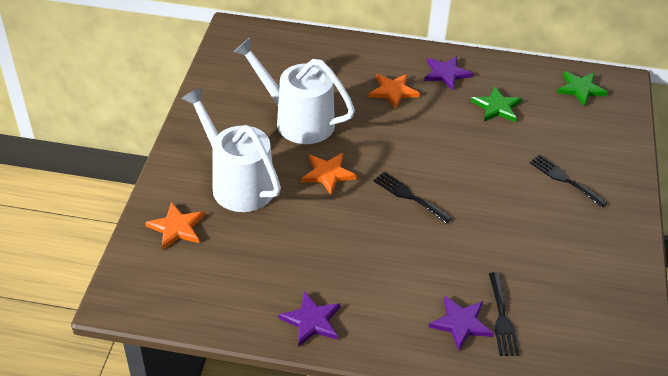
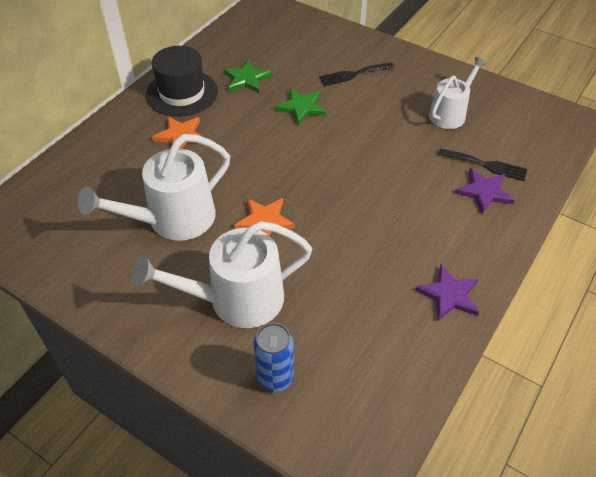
camera: 65 degrees left, 5 degrees up
orange star [145,202,204,250] -> blue can [254,323,294,392]
black fork [374,172,452,223] -> none
purple star [424,56,473,91] -> black hat [146,46,218,117]
green star [557,71,608,106] -> green star moved to [275,88,326,125]
none -> white watering can [429,57,487,129]

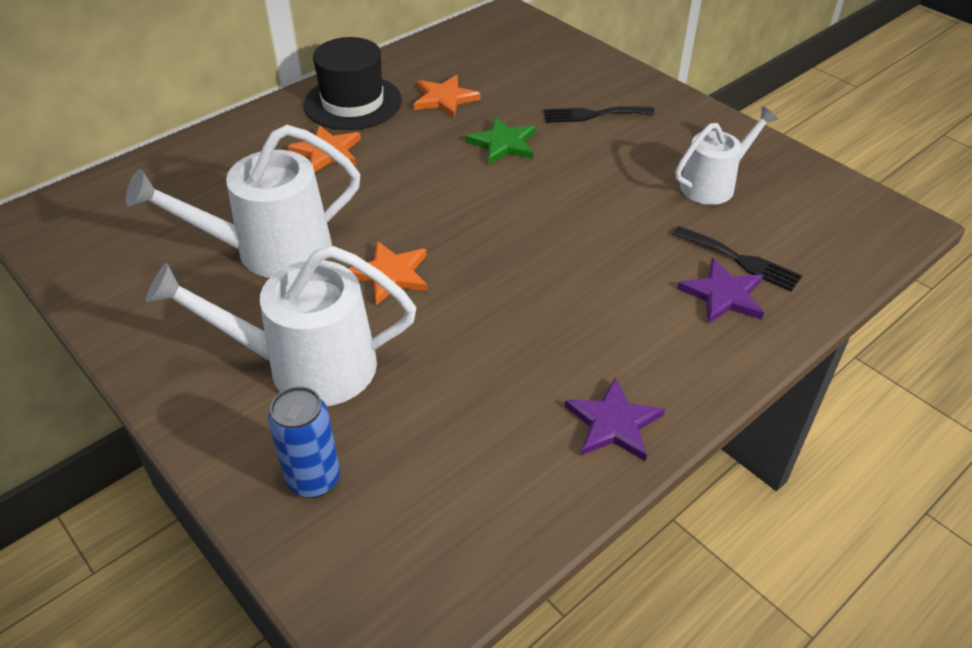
camera: 15 degrees right, 5 degrees down
green star [223,60,272,93] -> orange star [414,75,481,118]

